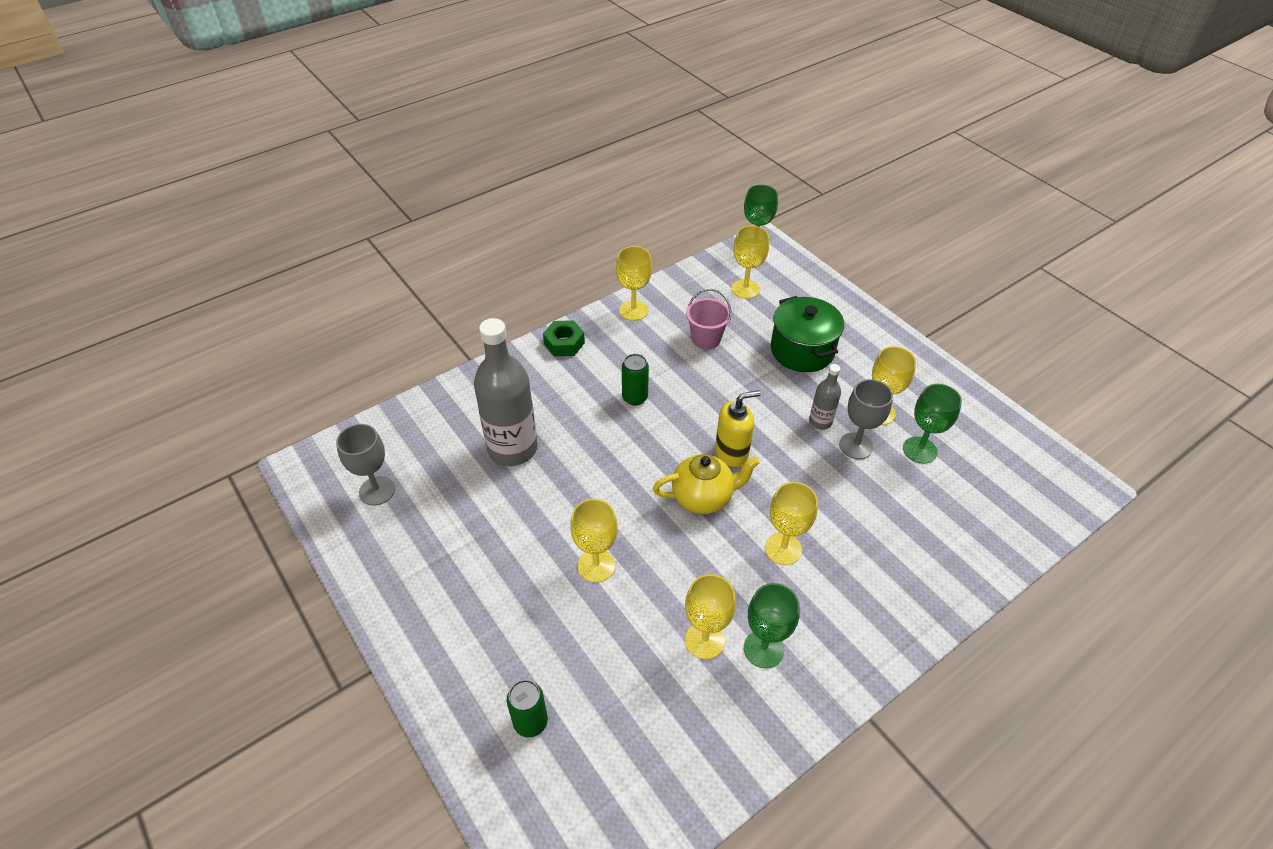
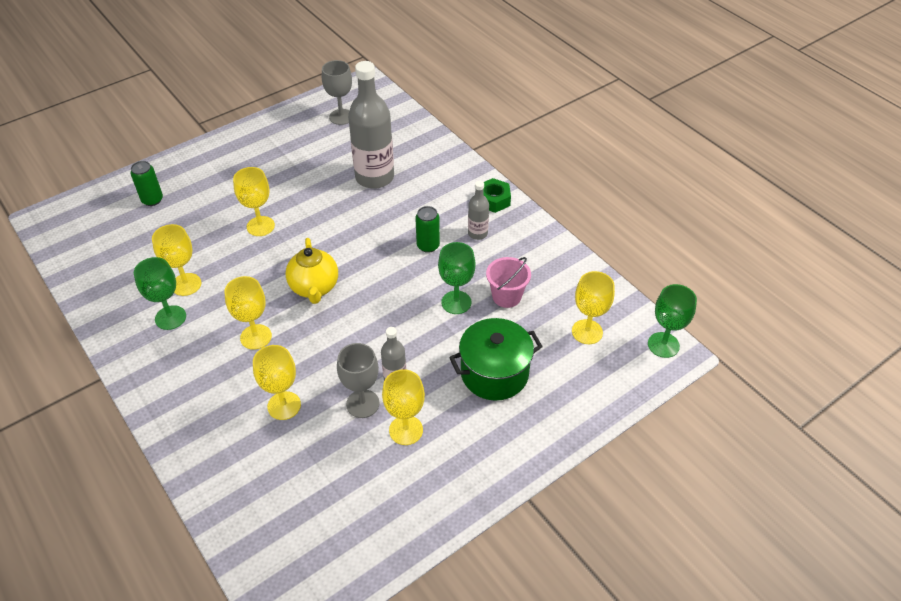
camera: 90 degrees right, 0 degrees up
yellow goblet [616,246,652,321] -> yellow goblet moved to [253,345,301,420]
yellow soap dispenser [715,390,761,467] -> none
green goblet [903,384,962,464] -> green goblet moved to [438,242,475,314]
none -> grey bottle [468,181,489,240]

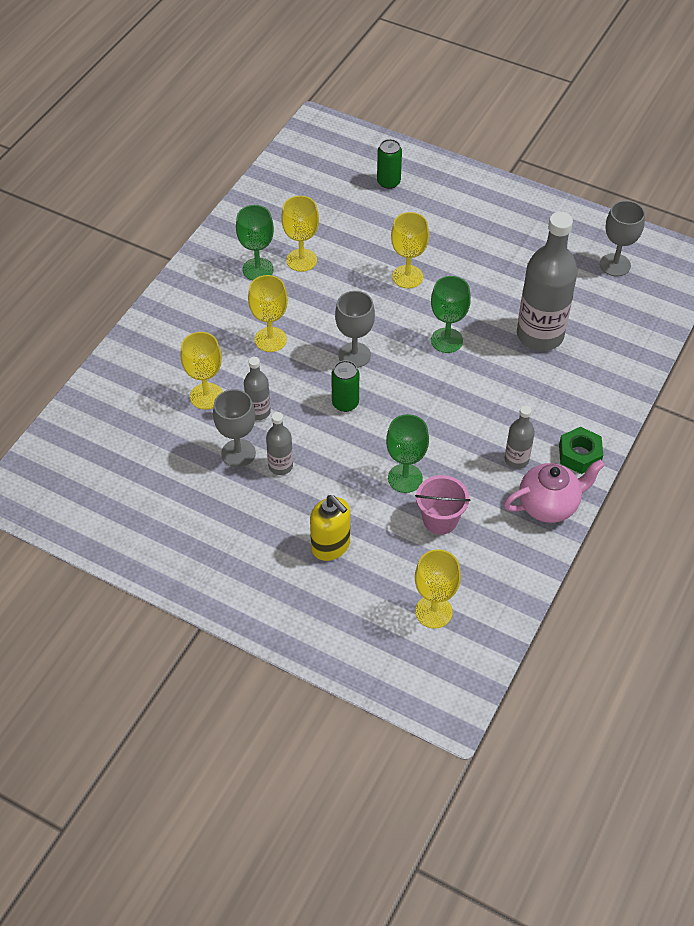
camera: 65 degrees right, 5 degrees up
yellow teapot [286,238,338,304] -> grey goblet [335,291,375,368]
yellow goblet [382,369,425,445] -> none
green can [415,206,440,253] -> green can moved to [331,360,359,412]
green pot [449,318,543,400] -> yellow soap dispenser [310,495,350,561]
green goblet [648,284,697,358] -> green goblet moved to [431,276,471,353]
none -> grey bottle [244,357,271,420]
none -> pink teapot [504,460,605,523]

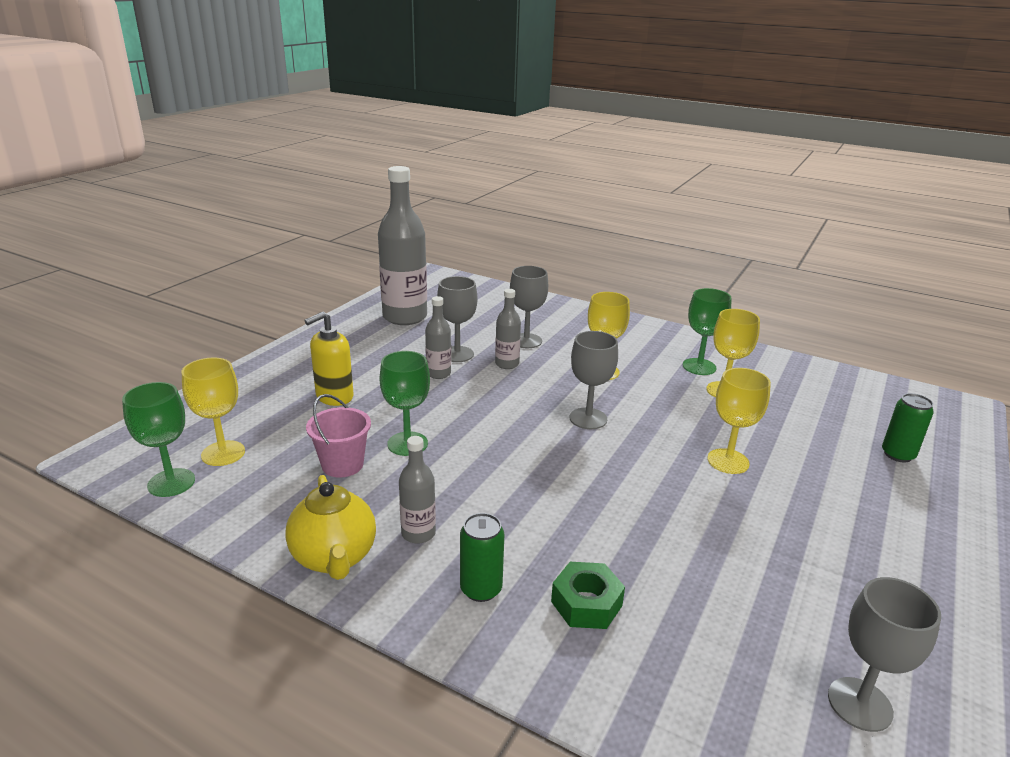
camera: 90 degrees right, 25 degrees down
yellow goblet [180,332,223,410] -> grey goblet [510,266,548,348]
green can [331,360,359,412] -> green can moved to [460,513,504,602]
green goblet [431,276,471,353] -> green goblet moved to [122,382,195,497]
pink teapot [504,460,605,523] -> yellow teapot [285,475,376,580]
grey bottle [517,212,578,351] -> grey bottle moved to [378,166,427,325]
green nut [559,427,603,474] -> green nut moved to [551,562,625,629]

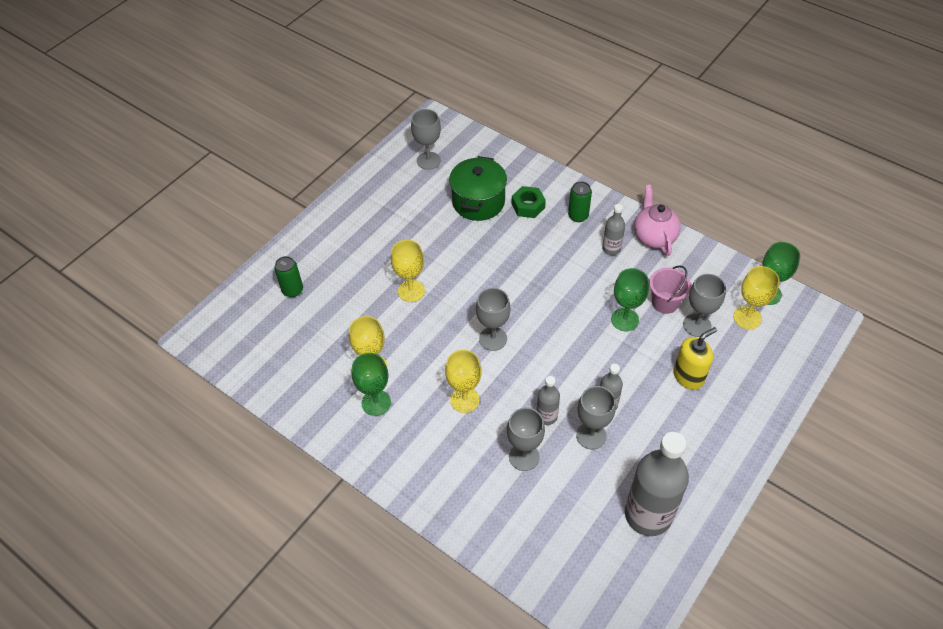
camera: 170 degrees left, 25 degrees up
yellow teapot [285,475,376,580] -> pink teapot [634,185,681,256]
none -> green pot [449,156,507,221]
none -> grey goblet [683,274,726,337]

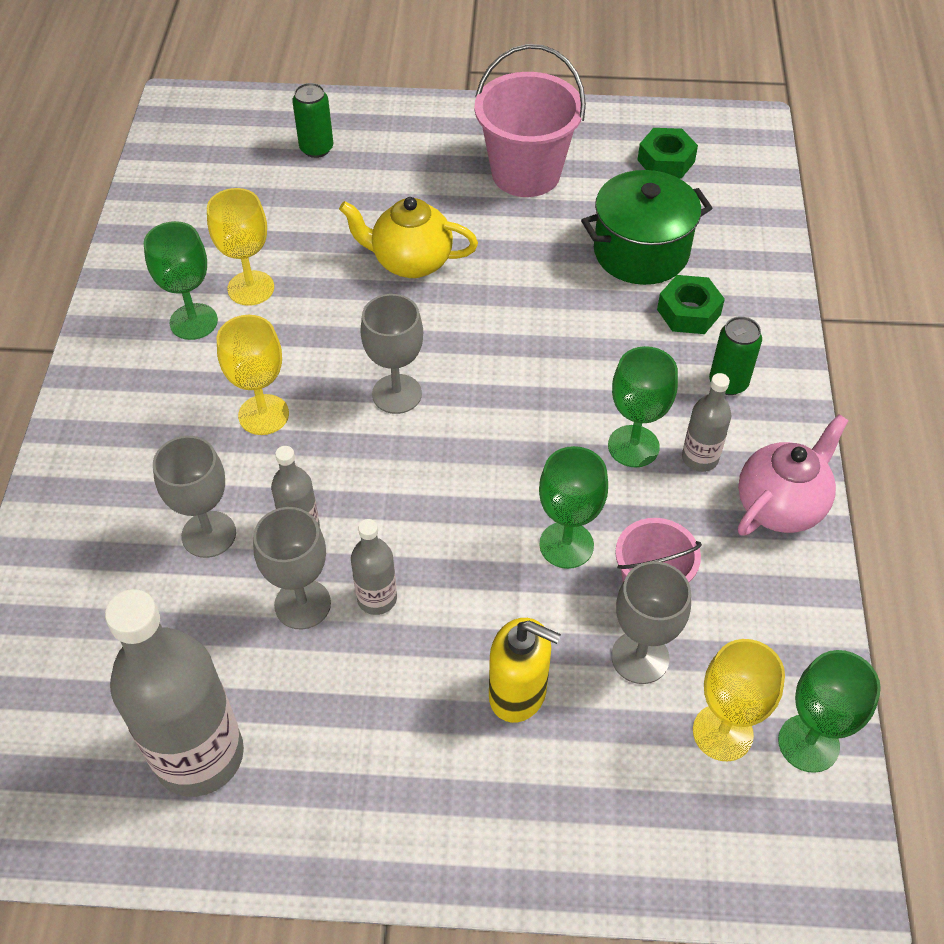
camera: 55 degrees right, 0 degrees up
yellow goblet [391,240,425,302] -> yellow teapot [339,197,478,278]
grey goblet [411,109,441,170] -> green nut [637,128,698,178]
none -> pink bucket [475,44,586,197]
none -> green goblet [608,346,678,467]

